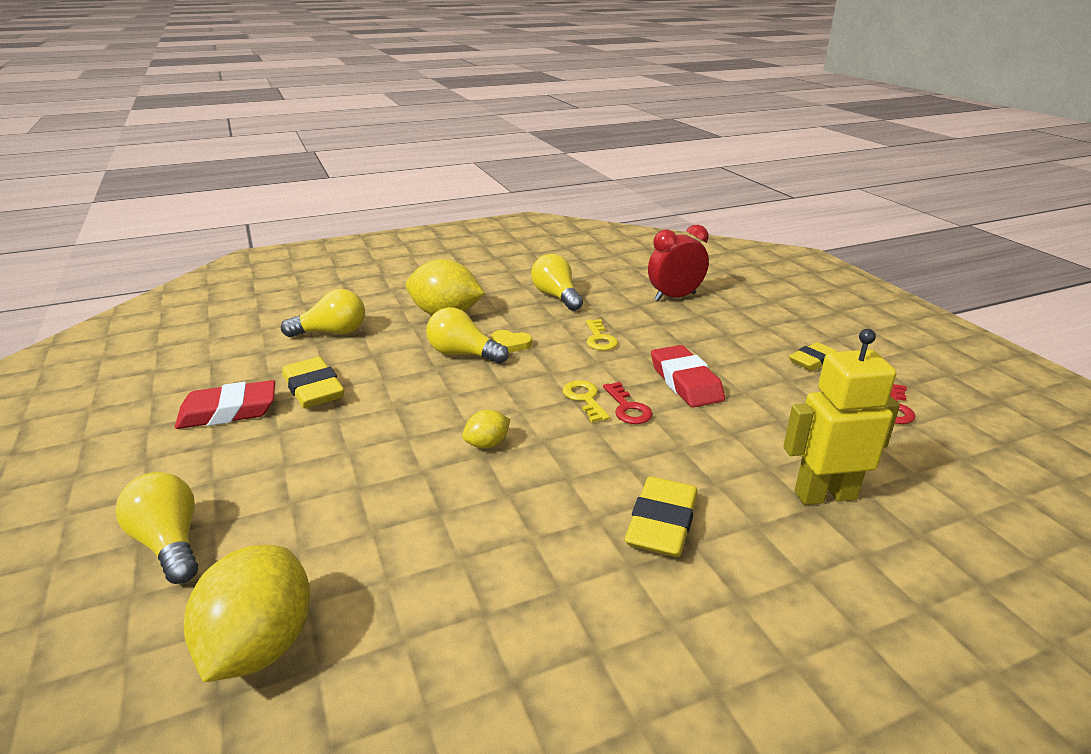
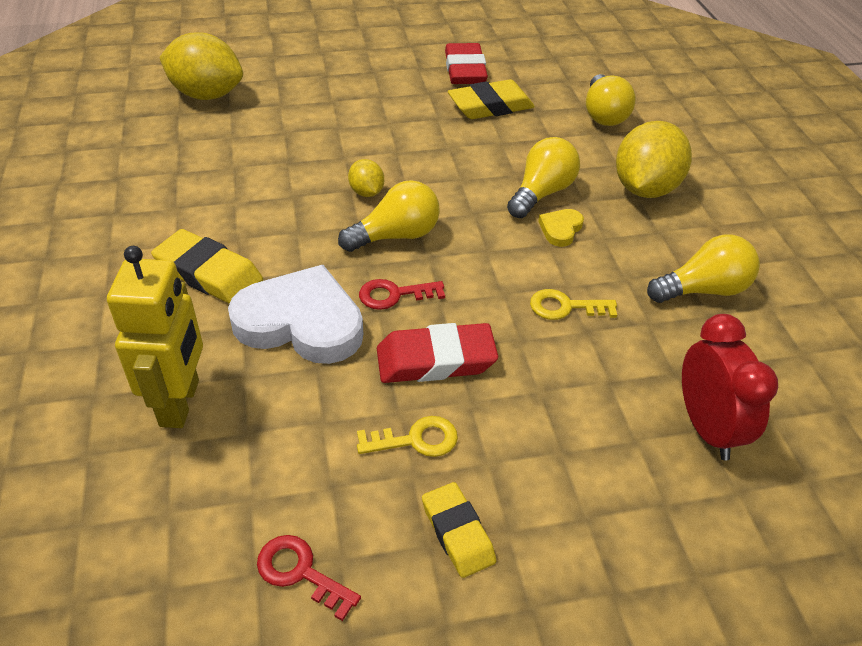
camera: 100 degrees right, 15 degrees up
yellow light bulb [115,472,198,584] -> yellow light bulb moved to [338,180,440,252]
yellow key [562,380,610,422] -> yellow key moved to [357,416,458,457]
none -> white heart [228,265,363,364]

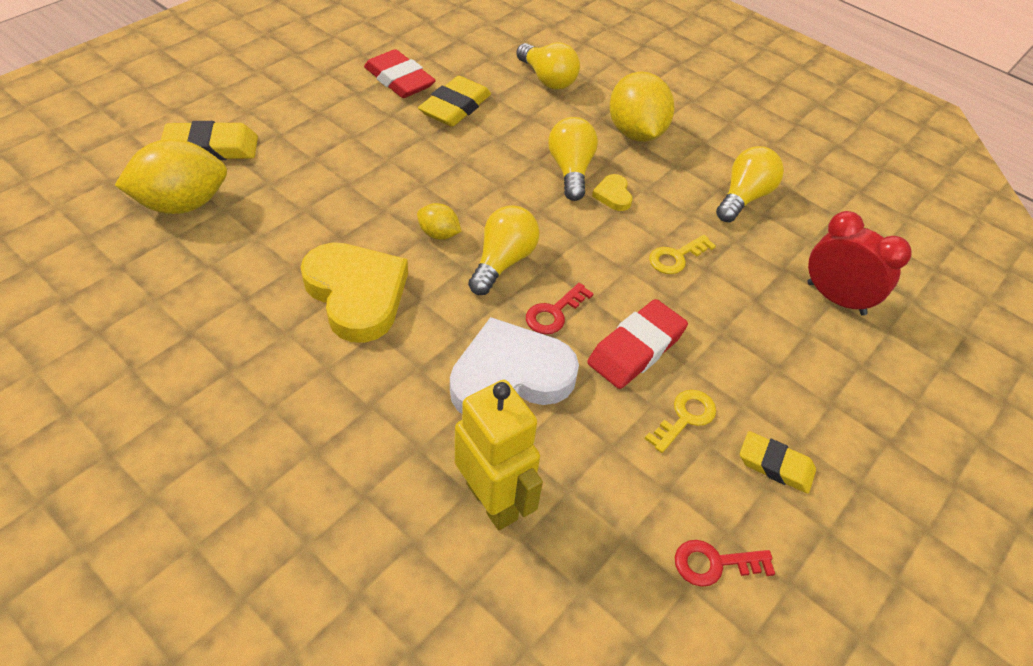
camera: 40 degrees left, 5 degrees up
yellow eraser [151,229,263,304] -> yellow eraser moved to [161,121,258,160]
none -> yellow heart [301,243,408,343]

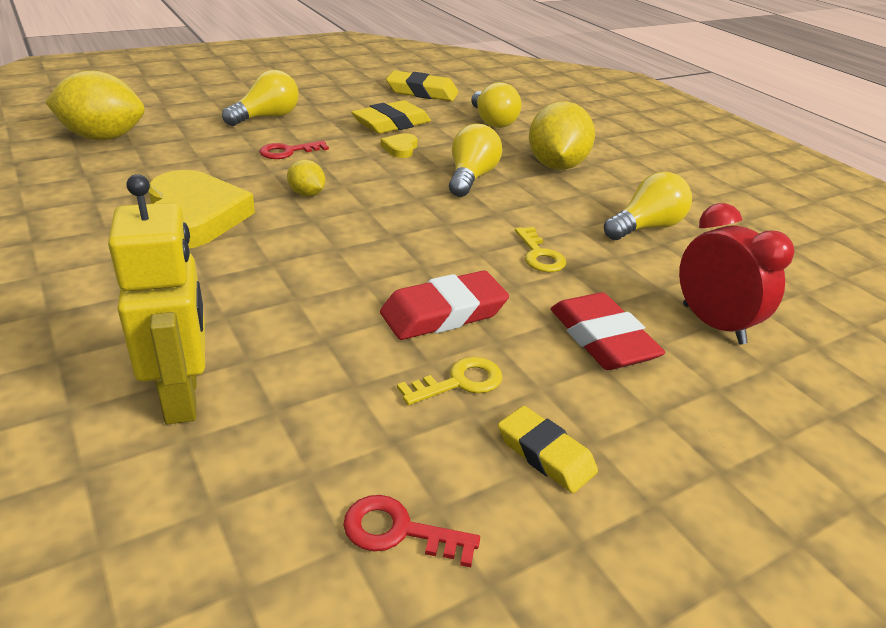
camera: 20 degrees right, 15 degrees down
yellow eraser [161,121,258,160] -> yellow eraser moved to [386,70,459,101]
red eraser [364,49,436,98] -> red eraser moved to [551,293,665,370]
white heart [450,317,579,414] -> none
yellow light bulb [468,205,540,295] -> yellow light bulb moved to [222,70,299,126]
red key [526,283,594,334] -> red key moved to [259,141,329,159]
yellow heart [592,174,632,211] -> yellow heart moved to [381,133,418,158]
yellow key [649,235,716,274] -> yellow key turned 90 degrees counterclockwise [515,227,566,272]

